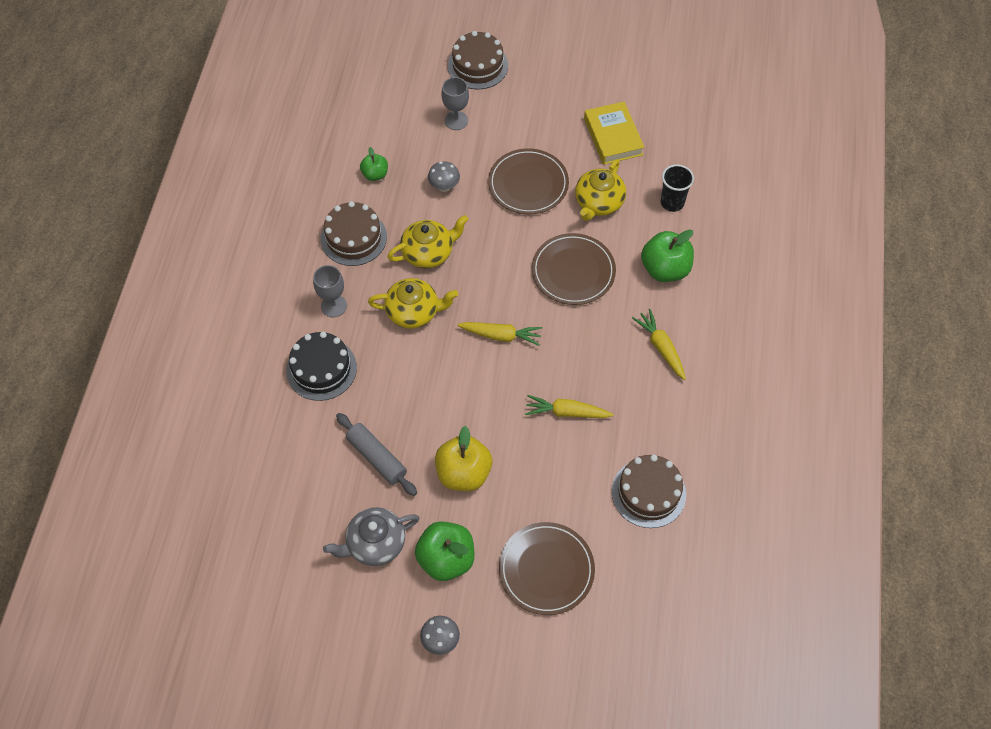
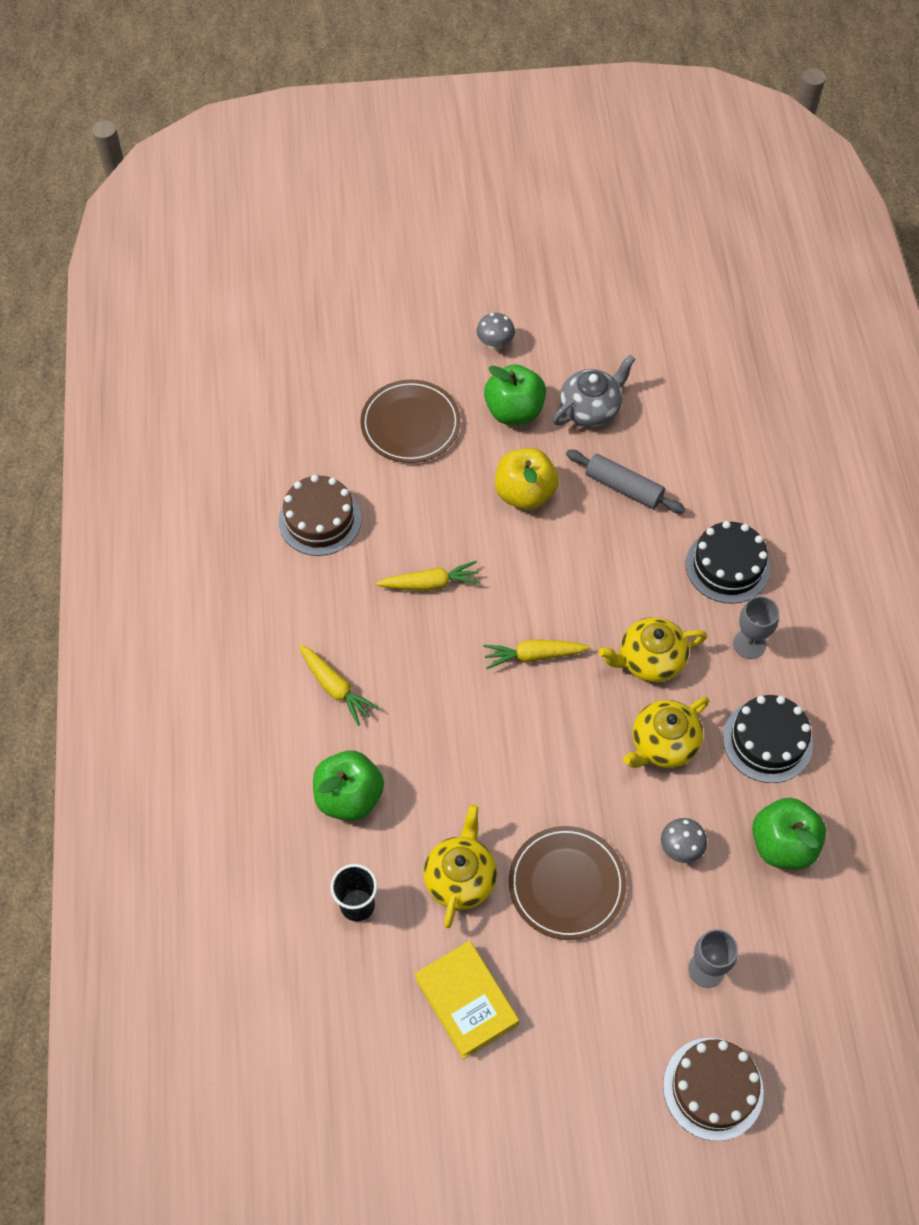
camera: 165 degrees right, 0 degrees up
brown cake [321,201,387,266] -> black cake [723,695,813,783]
green apple [360,147,388,181] -> green apple [752,798,826,870], size x1.77
brown plate [532,233,616,305] -> none

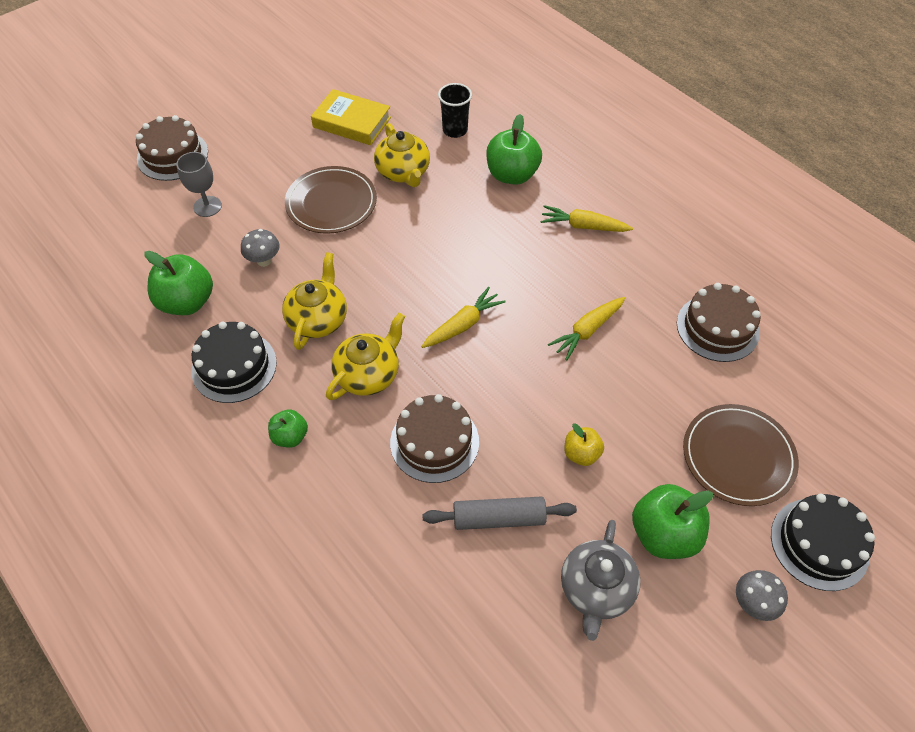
camera: 145 degrees right, 5 degrees down
yellow apple [495,448,559,510] -> yellow apple [564,423,604,466], size x0.56
black cake [686,521,770,604] -> black cake moved to [771,494,875,591]
grey goblet [733,596,779,659] -> green apple [268,409,308,448]
none -> brown cake [390,394,479,483]

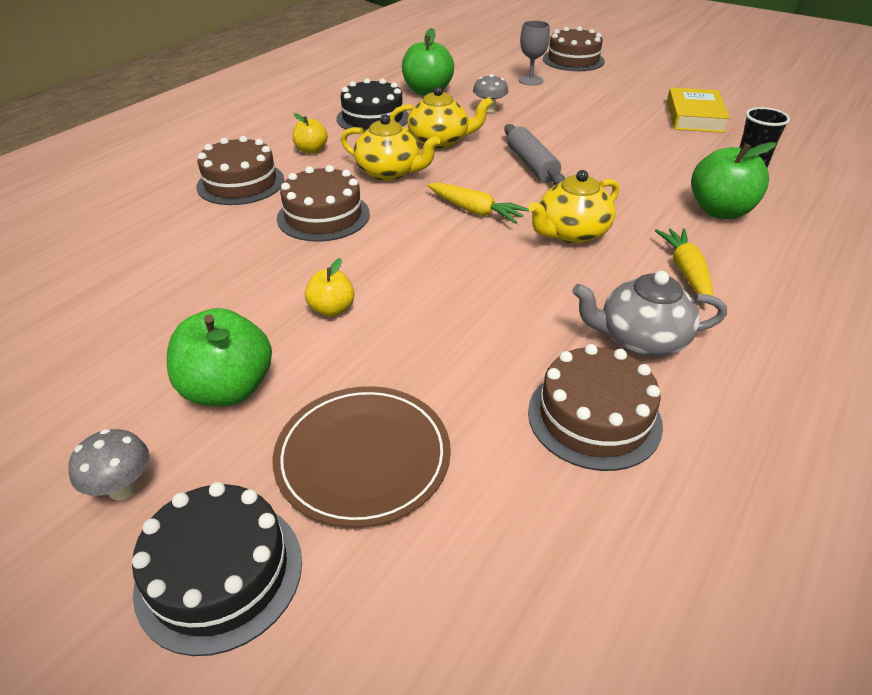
camera: 75 degrees right, 15 degrees down
green apple [268,409,308,448] -> yellow apple [293,113,328,154]
brown plate [285,166,377,234] -> none
yellow teapot [374,123,430,187] -> yellow teapot moved to [528,170,619,244]
grey rolling pin [423,496,577,530] -> grey rolling pin moved to [504,124,565,185]
yellow carrot [548,297,625,360] -> none
grey teapot [561,520,641,641] -> grey teapot moved to [572,271,727,356]
none -> brown cake [196,136,284,205]

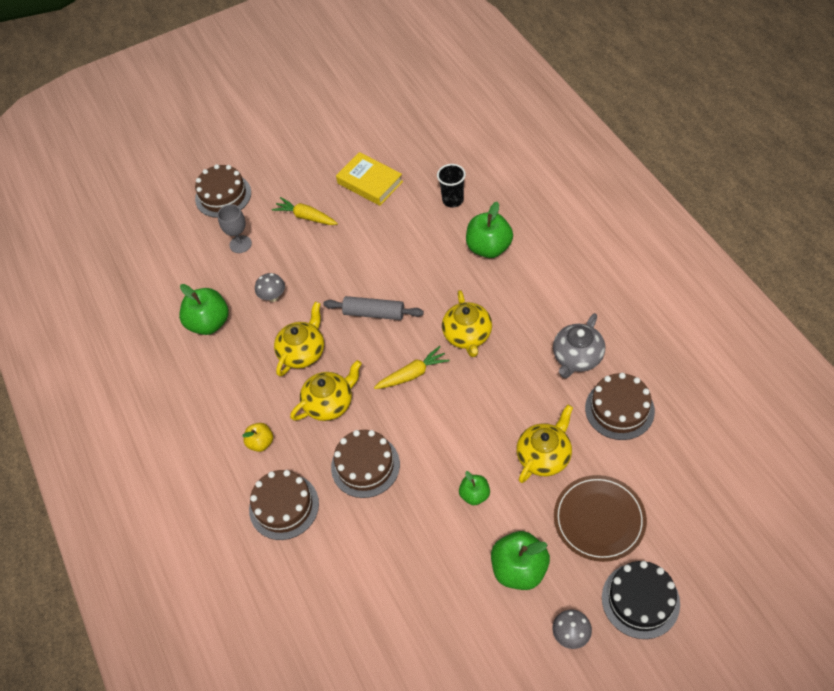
camera: 55 degrees left, 15 degrees up
yellow apple [305,258,355,317] -> green apple [459,471,490,505]
black cake [336,78,409,134] -> none
yellow carrot [655,228,713,296] -> yellow carrot moved to [272,197,338,225]
none -> yellow teapot [516,404,573,483]

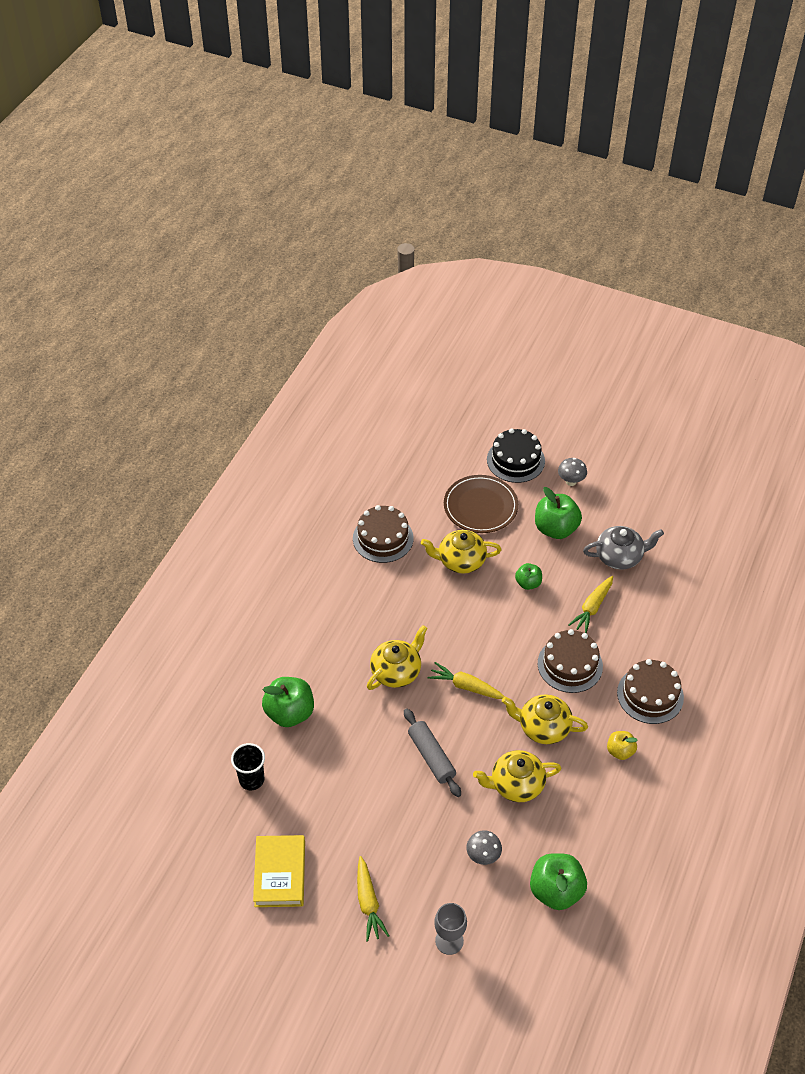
camera: 135 degrees left, 5 degrees down
brown cake [195,164,251,218] -> none
grey teapot [553,313,605,378] -> grey teapot moved to [583,526,664,570]
none -> yellow carrot [569,576,613,633]

